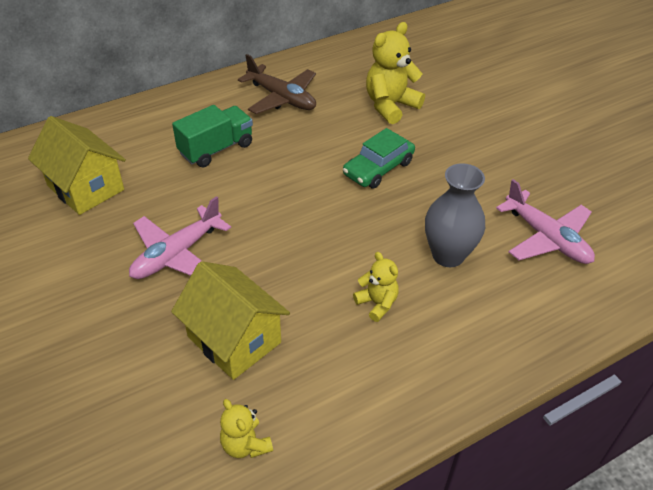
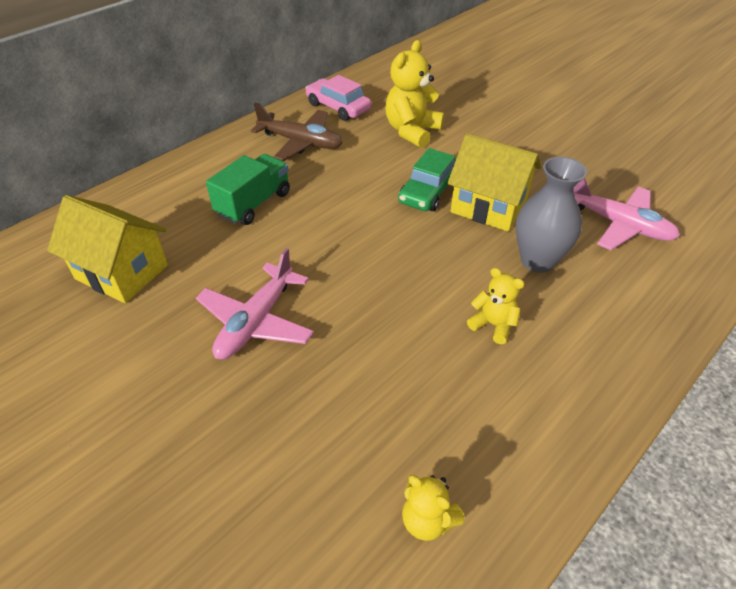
camera: 15 degrees left, 0 degrees up
yellow house [171,261,290,380] -> yellow house moved to [447,134,541,232]
none -> pink car [306,75,371,121]

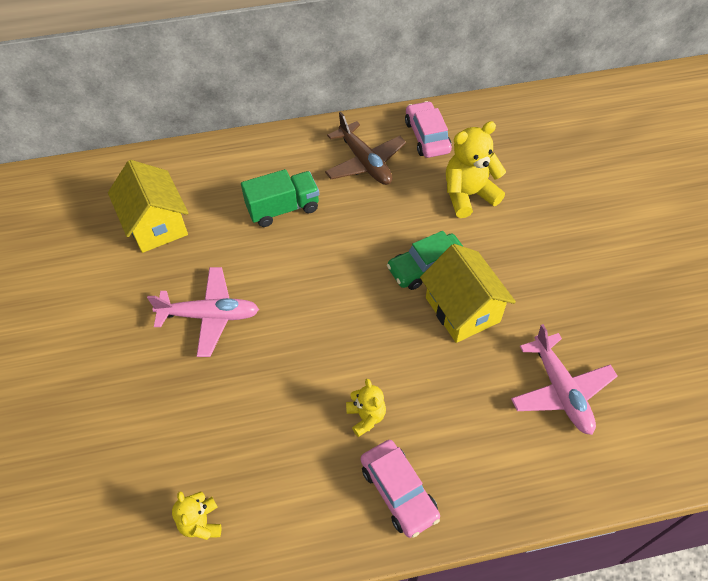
camera: 35 degrees right, 10 degrees up
pink plane [196,248,314,360] -> pink plane turned 150 degrees counterclockwise [147,267,259,357]
grey vase [516,157,587,273] -> none
none -> pink car [361,440,440,538]

